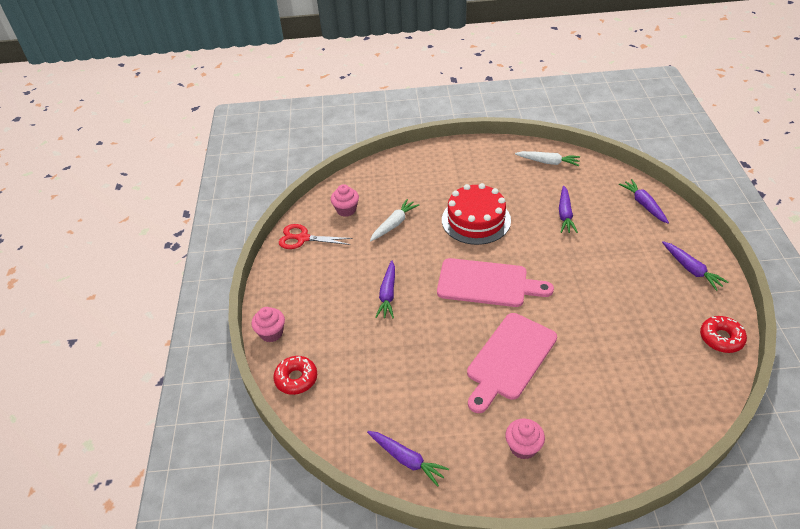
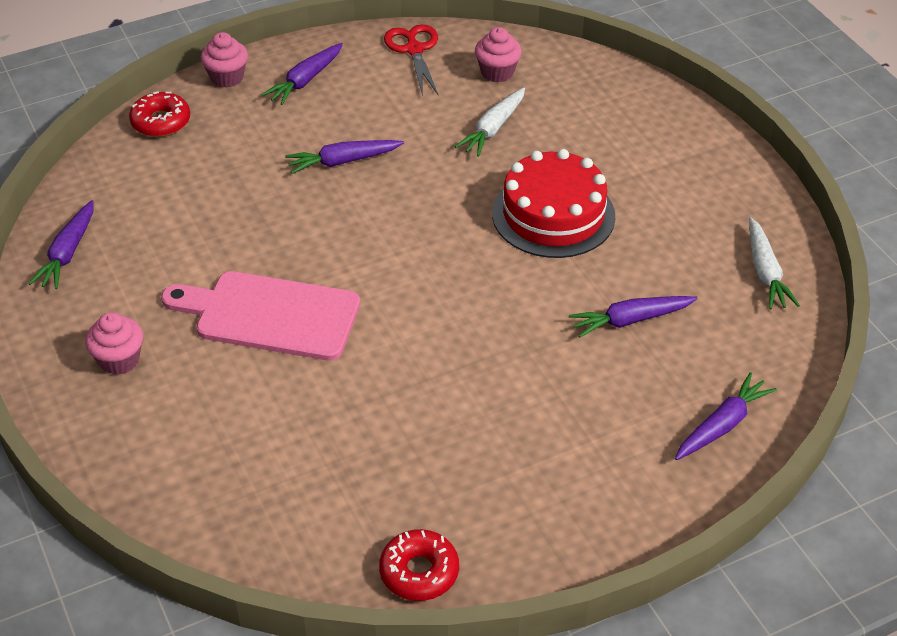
camera: 65 degrees right, 0 degrees up
white carrot [370,199,419,241] -> white carrot turned 105 degrees clockwise [455,87,525,157]
pink cutting board [437,258,554,307] -> none
purple carrot [662,241,729,291] -> purple carrot moved to [261,43,343,105]

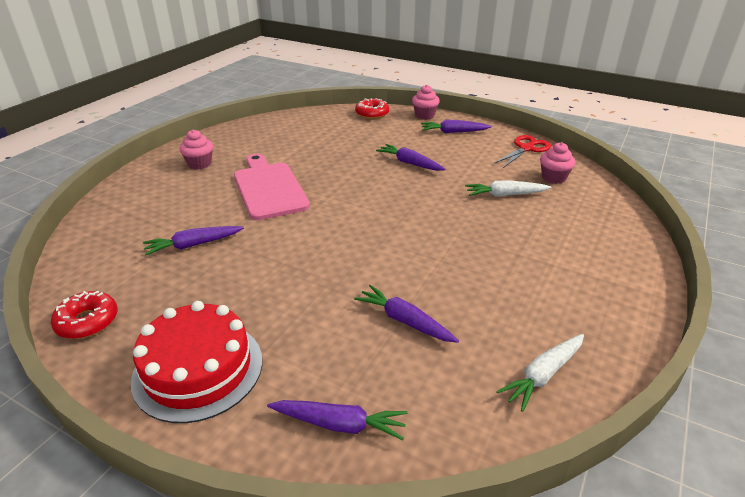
camera: 55 degrees right, 10 degrees down
purple carrot [28,200,94,289] -> purple carrot moved to [143,226,244,256]
red cake [492,149,615,258] -> red cake moved to [131,301,262,423]

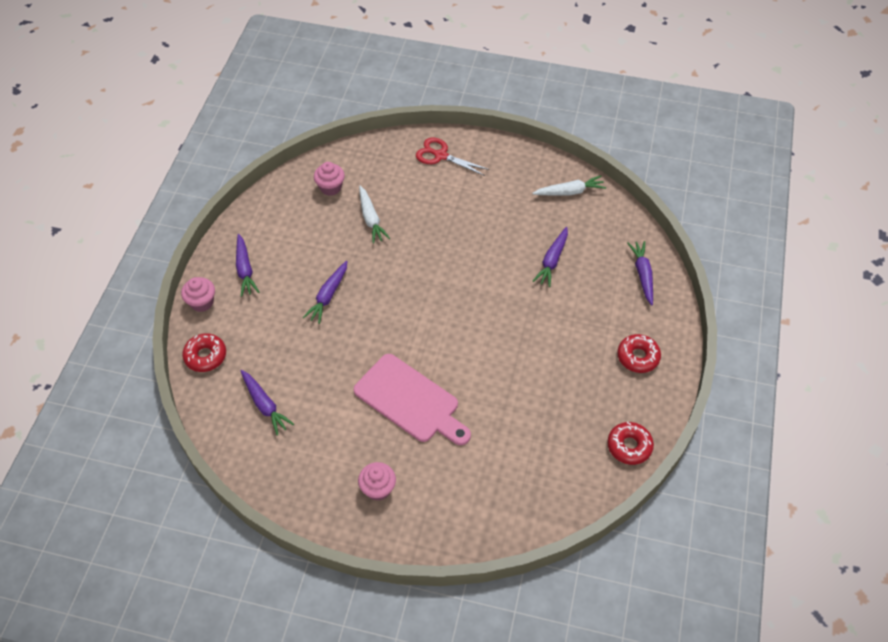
camera: 105 degrees left, 20 degrees up
red cake [131,301,262,423] -> red donut [617,334,661,373]
purple carrot [143,226,244,256] -> purple carrot moved to [240,370,294,435]
pink cutting board [234,154,310,220] -> pink cutting board turned 105 degrees counterclockwise [354,354,471,445]
red scissors [494,135,551,168] -> red scissors moved to [416,138,489,176]
white carrot [496,334,584,412] -> white carrot turned 45 degrees counterclockwise [532,176,606,196]

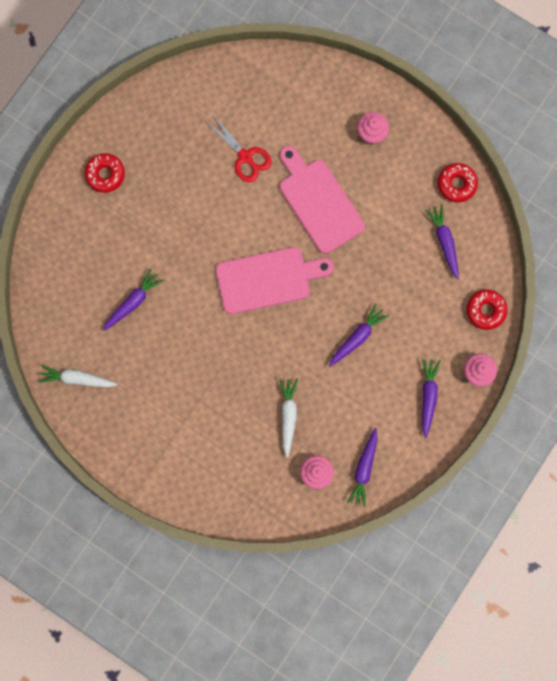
camera: 160 degrees left, 25 degrees up
red scissors [416,138,489,176] -> red scissors moved to [206,116,272,182]
red donut [607,422,654,465] -> red donut moved to [438,163,478,202]
purple carrot [628,241,653,305] -> purple carrot moved to [347,428,378,508]
none -> pink cutting board [216,247,334,314]

